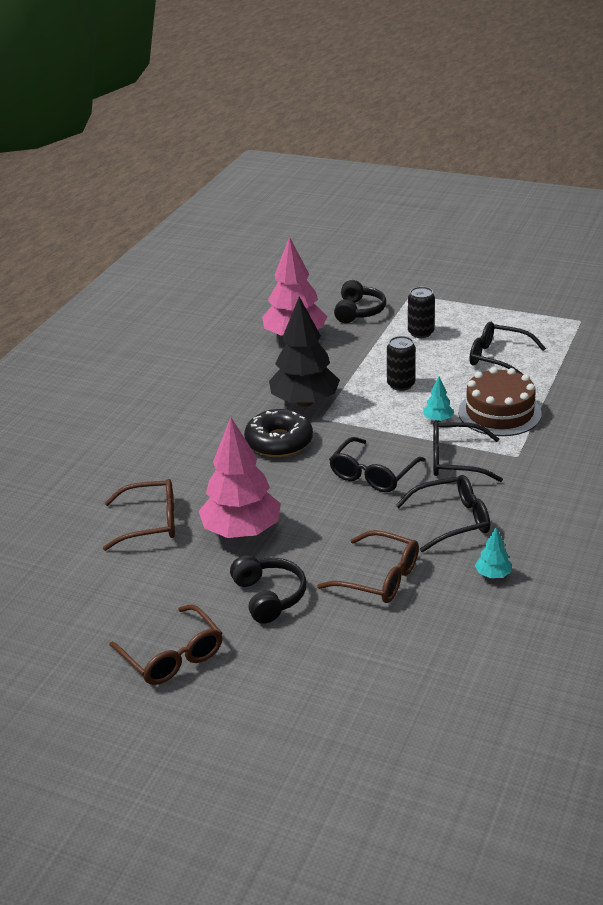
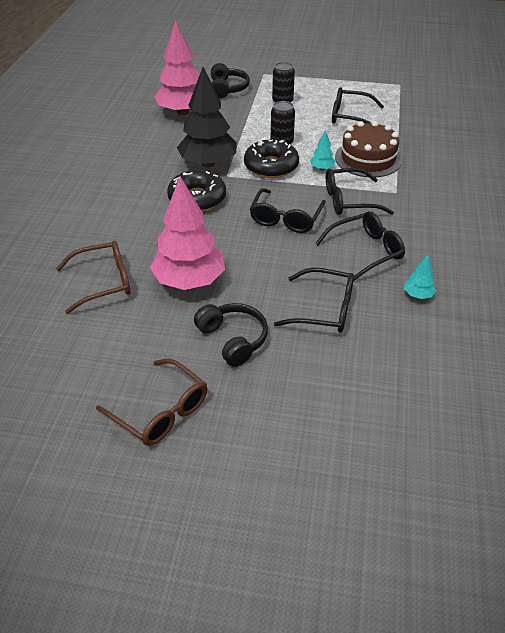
camera: 15 degrees left, 10 degrees up
brown glasses [317,530,419,603] -> black glasses [274,268,354,333]
none -> black donut [244,140,299,178]

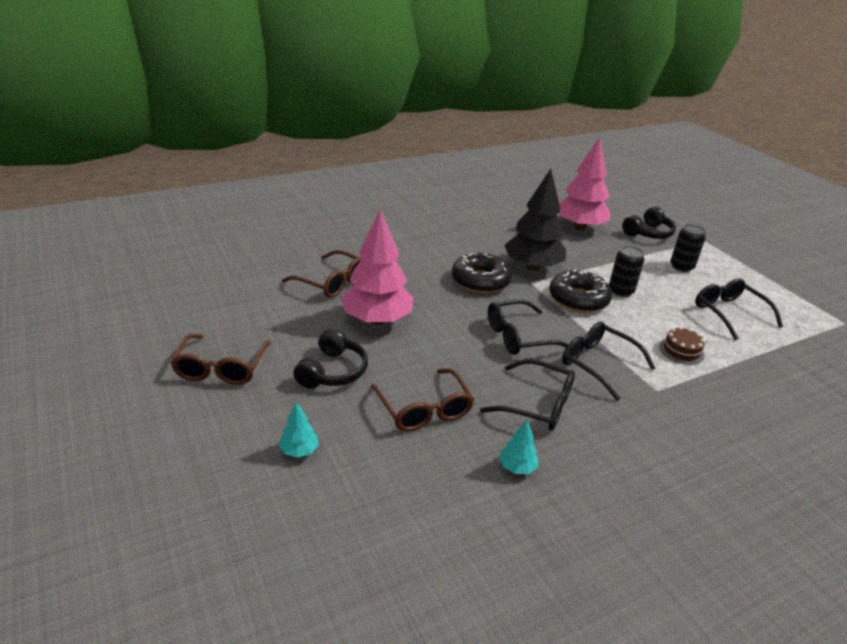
camera: 50 degrees right, 10 degrees down
black glasses [274,268,354,333] -> brown glasses [371,368,474,432]
turquoise tree [310,130,335,170] -> turquoise tree moved to [278,402,319,458]
brown cake [335,121,402,177] -> brown cake [659,326,705,365], size x0.53

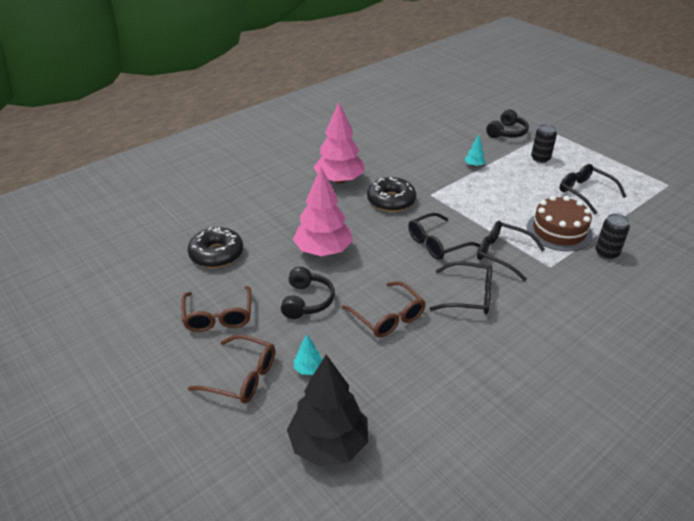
camera: 10 degrees left, 5 degrees up
brown glasses [282,250,362,298] -> brown glasses moved to [188,335,275,404]
turquoise tree [499,420,538,474] -> turquoise tree moved to [465,135,486,167]
black tree [504,169,566,271] -> black tree moved to [287,355,368,467]
black donut [549,269,612,313] -> black donut moved to [188,227,243,268]
pink tree [558,137,610,230] -> pink tree moved to [313,102,364,184]
black can [609,246,645,297] -> black can moved to [595,214,630,259]
brown cake [659,326,705,365] -> brown cake [527,196,593,252], size x1.90

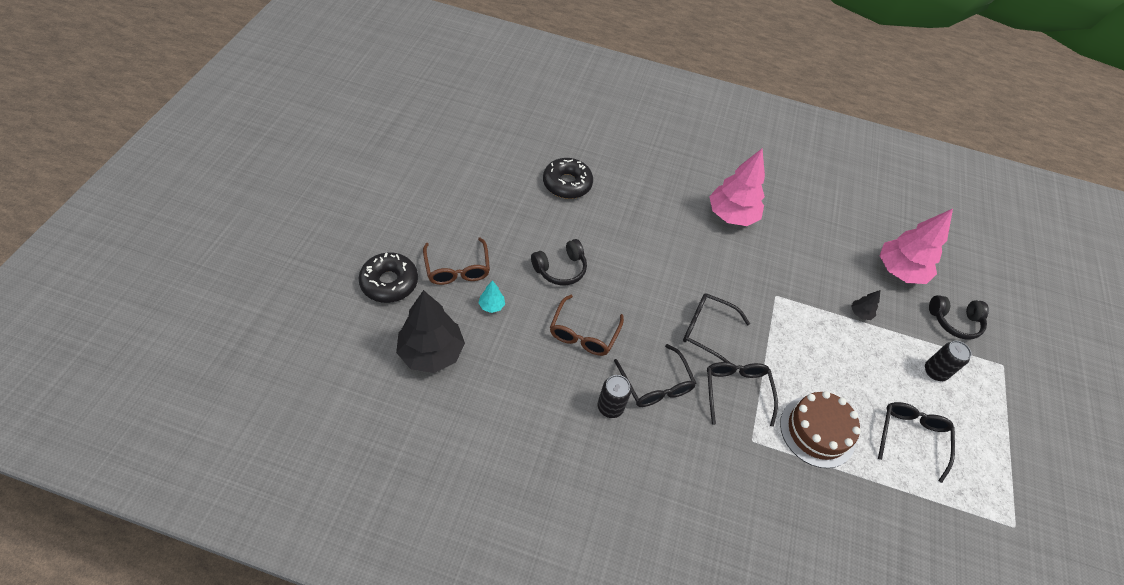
camera: 50 degrees right, 15 degrees up
brown glasses [181,286,251,332] -> none
pink tree [293,167,353,256] -> pink tree moved to [879,209,953,284]
black donut [367,177,416,212] -> black donut moved to [358,252,418,303]
turquoise tree [465,135,486,167] -> black tree [851,290,881,320]
black can [595,214,630,259] -> black can moved to [598,375,631,418]

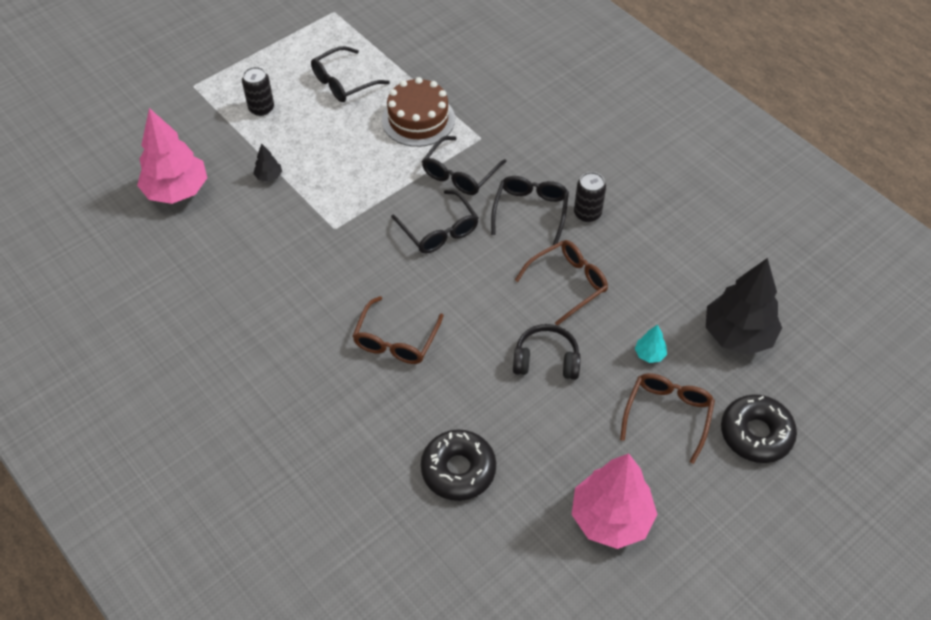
camera: 140 degrees left, 0 degrees up
pink tree [709,149,765,226] -> pink tree moved to [572,453,657,549]
black headphones [929,295,989,339] -> none
none -> brown glasses [353,296,444,364]

